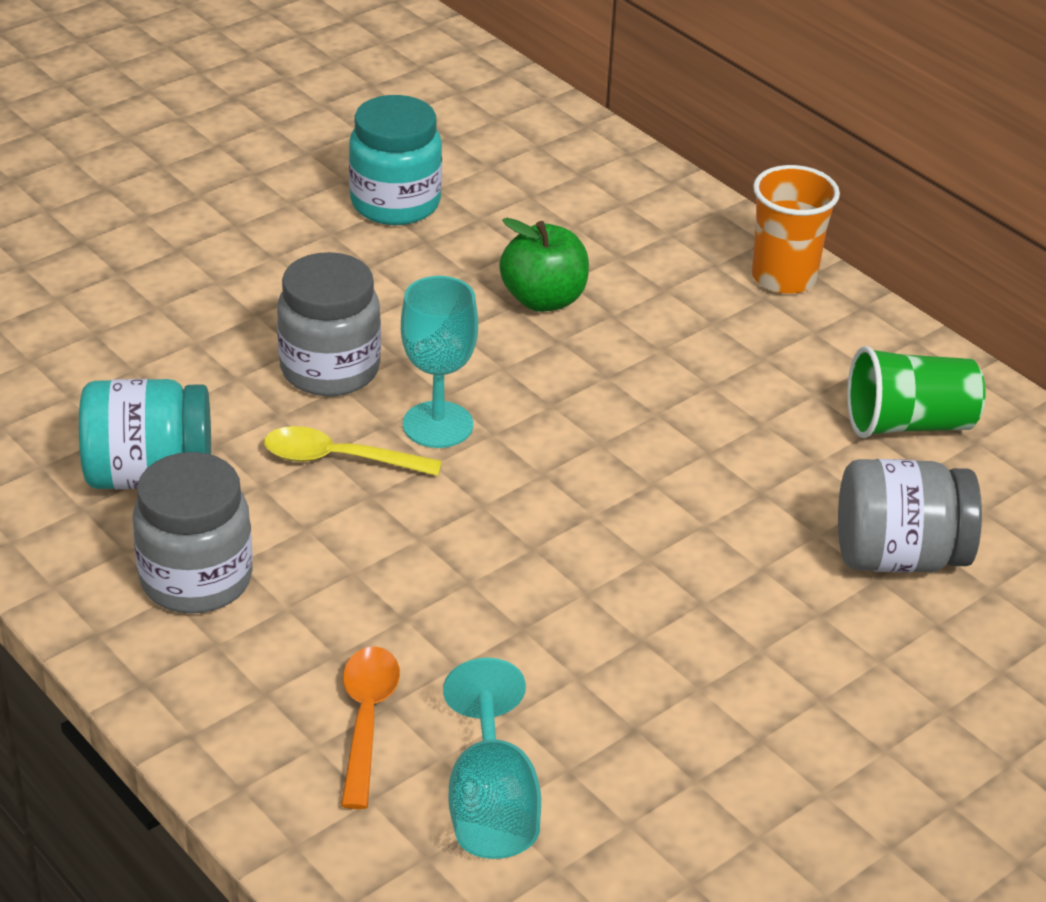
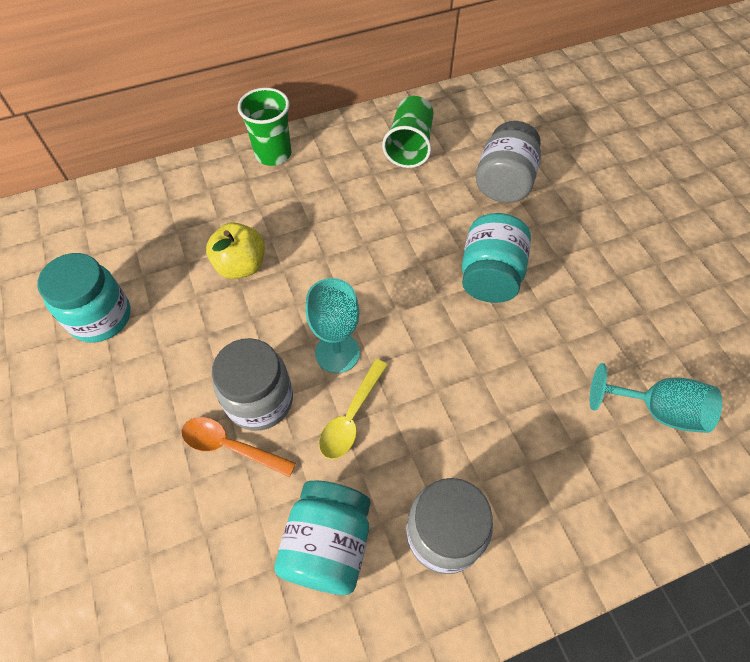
camera: 70 degrees left, 20 degrees up
orange spoon [341,646,400,809] -> orange spoon moved to [181,417,296,477]
green apple [499,218,589,312] -> yellow apple [206,222,265,279]
orange cup [752,165,840,294] -> green cup [238,88,291,166]
none -> turquoise jar [462,213,531,303]

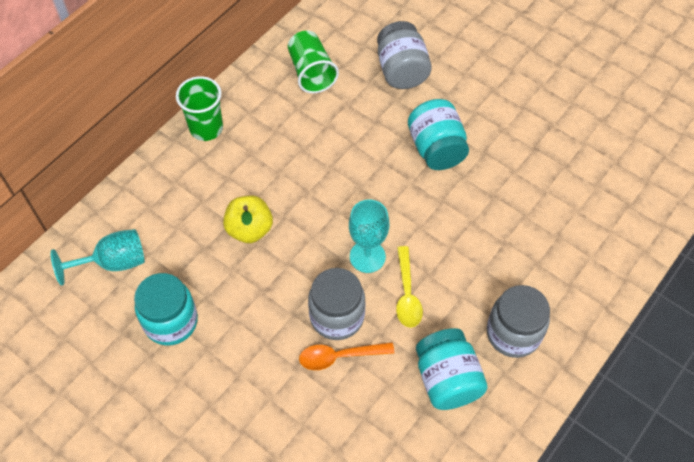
camera: 30 degrees left, 0 degrees up
turquoise goblet [590,363,722,433] -> turquoise goblet moved to [51,229,145,286]

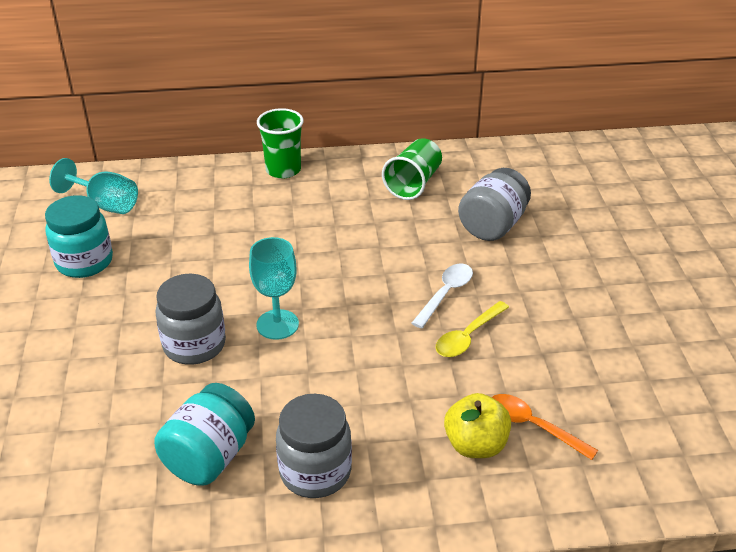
camera: 45 degrees right, 20 degrees down
yellow apple [223,196,273,243] -> yellow apple moved to [444,393,511,458]
orange spoon [299,342,394,370] -> orange spoon moved to [491,394,598,460]
yellow spoon [396,246,423,328] -> yellow spoon moved to [436,301,509,357]
turquoise jar [408,99,469,170] -> white spoon [412,264,473,328]

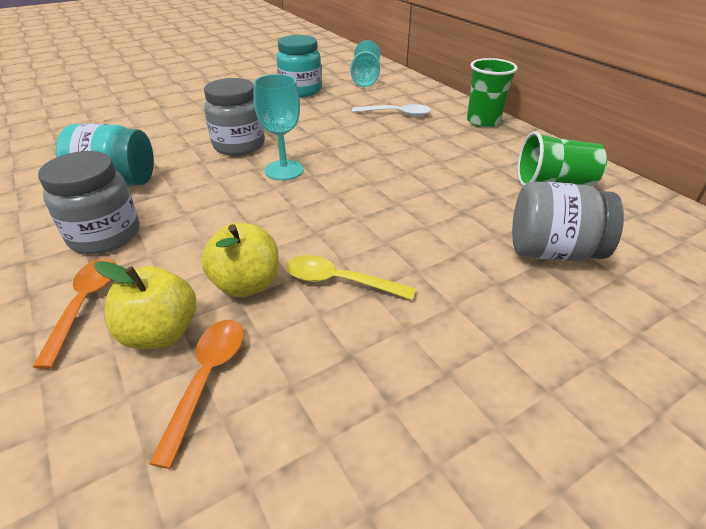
camera: 65 degrees right, 0 degrees up
white spoon [412,264,473,328] -> white spoon moved to [352,104,431,116]
none -> orange spoon [33,258,116,369]
none -> yellow apple [201,223,279,297]

